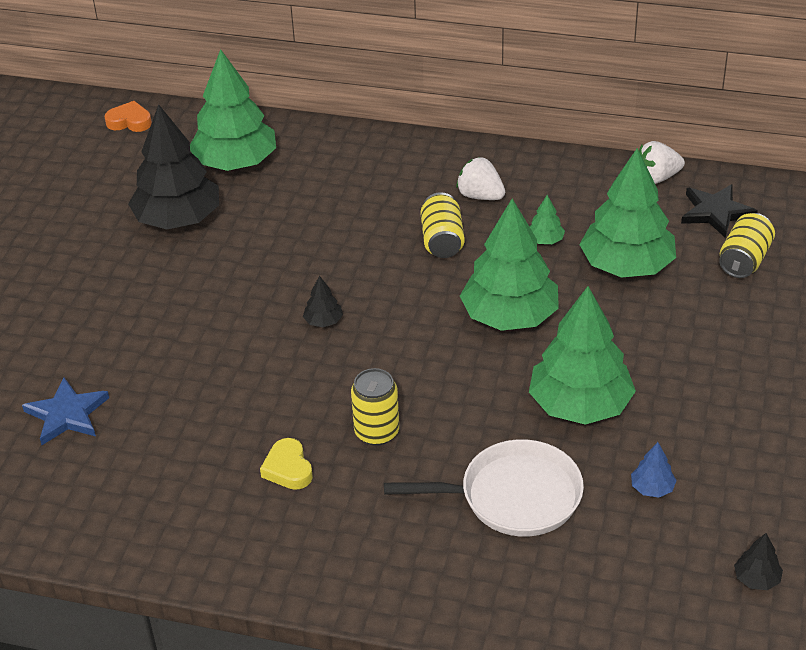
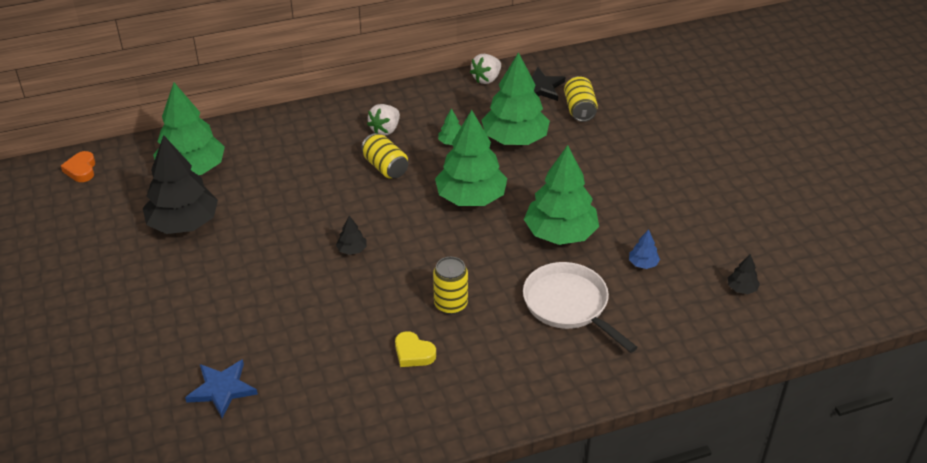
camera: 35 degrees left, 0 degrees up
orange heart [105,101,152,132] -> orange heart turned 75 degrees counterclockwise [61,151,95,182]
white pan [384,439,584,537] -> white pan turned 90 degrees counterclockwise [523,262,638,353]
white strawberry [456,157,505,200] -> white strawberry turned 60 degrees counterclockwise [367,104,400,136]

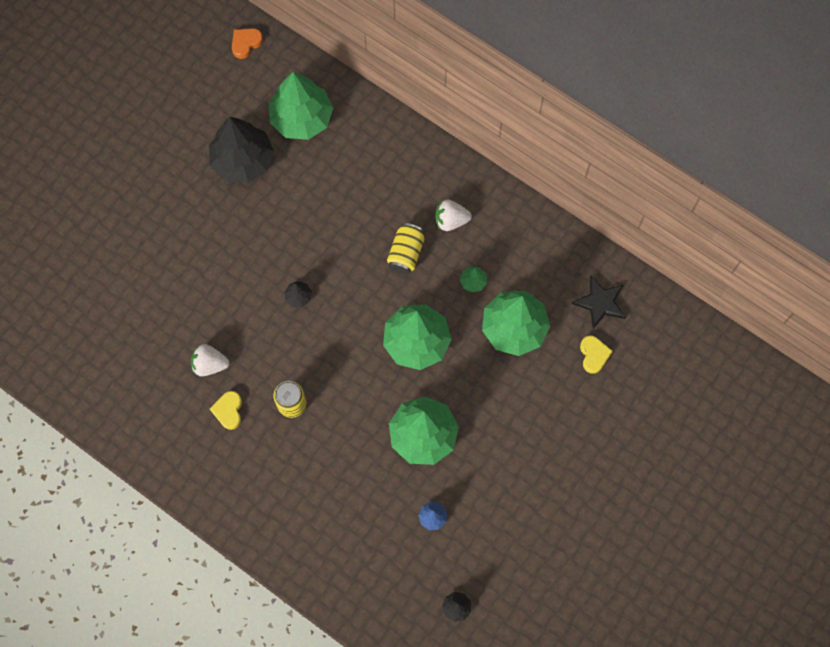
camera: 55 degrees right, 30 degrees up
blue star [185,359,258,418] -> none
white strawberry [470,54,501,84] -> white strawberry moved to [191,344,229,376]
white pan [523,262,638,353] -> none
yellow can [564,76,598,122] -> yellow heart [580,335,613,374]

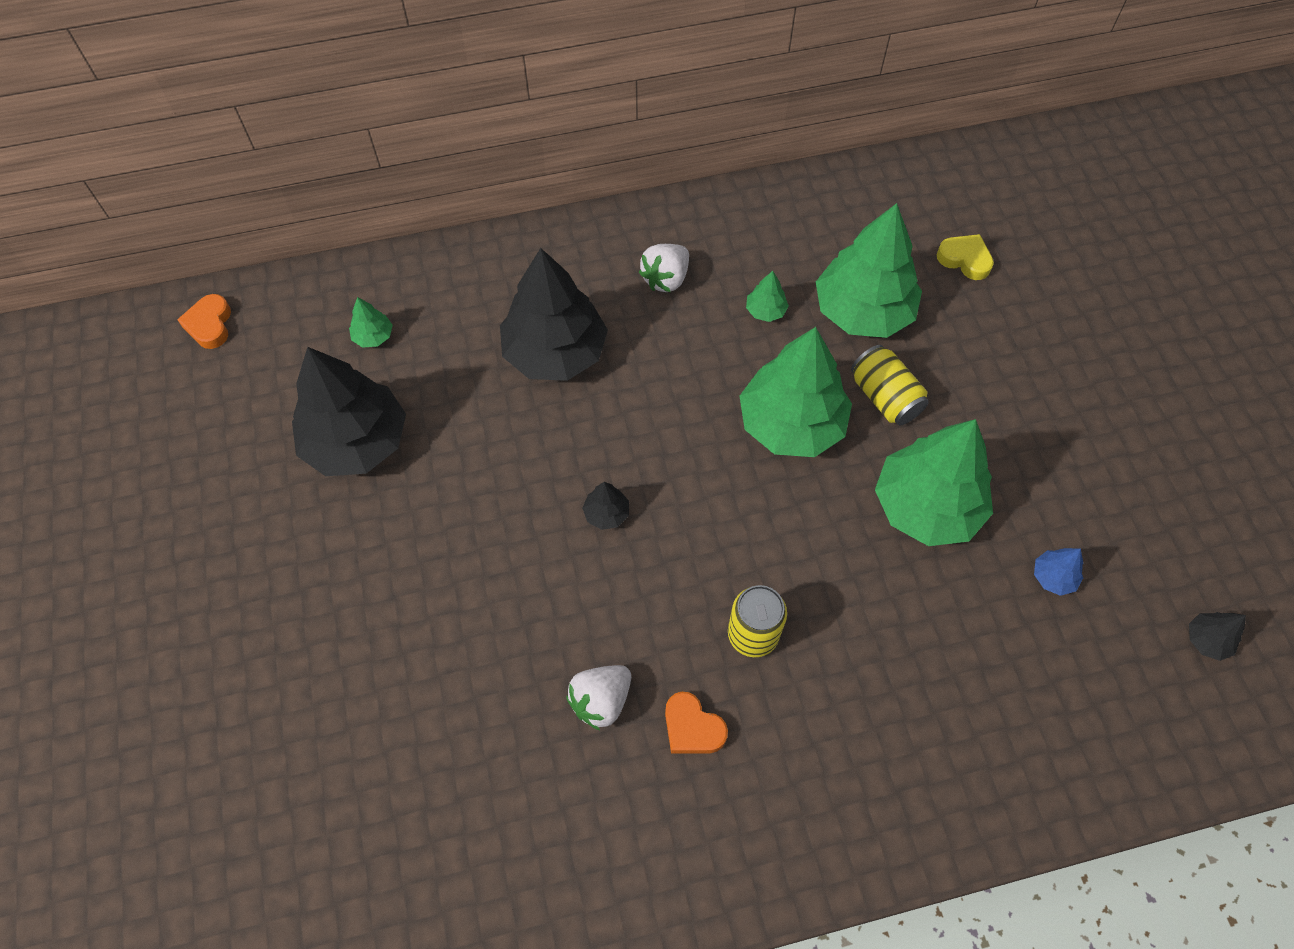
camera: 50 degrees left, 10 degrees down
yellow heart [210,391,242,430] -> orange heart [665,692,728,753]
green tree [269,72,333,140] -> green tree [349,297,393,348], size x0.41
yellow can [387,223,424,274] -> yellow can moved to [851,345,929,425]
black star [571,275,626,329] -> none
none -> black tree [500,248,608,381]

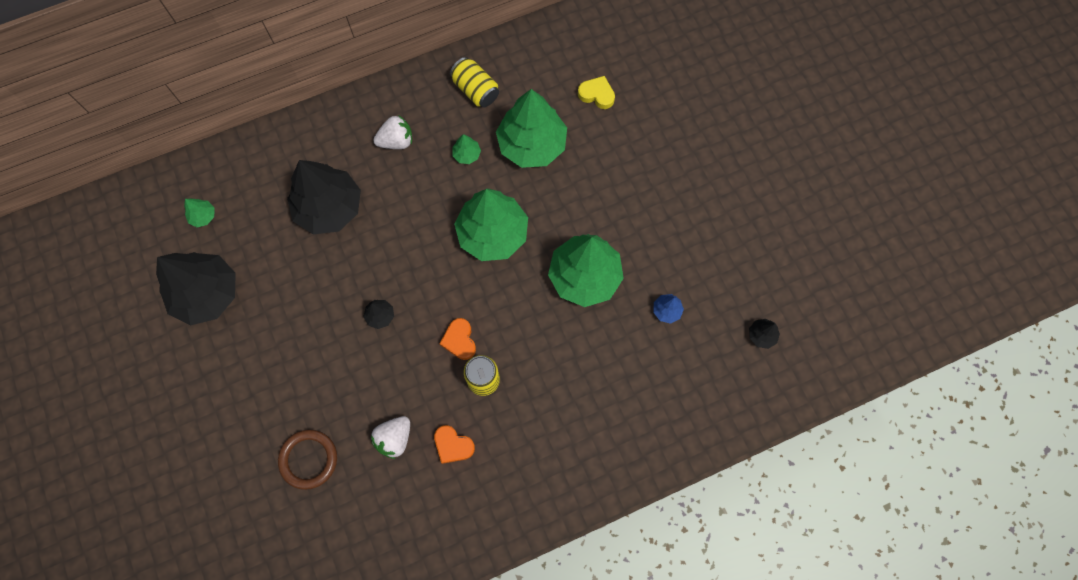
camera: 10 degrees left, 10 degrees up
orange heart [177,294,231,349] -> orange heart moved to [439,318,476,360]
white strawberry [639,244,689,292] -> white strawberry turned 135 degrees counterclockwise [373,115,412,149]
yellow can [851,345,929,425] -> yellow can moved to [450,57,499,107]
none -> brown ring [278,430,337,490]

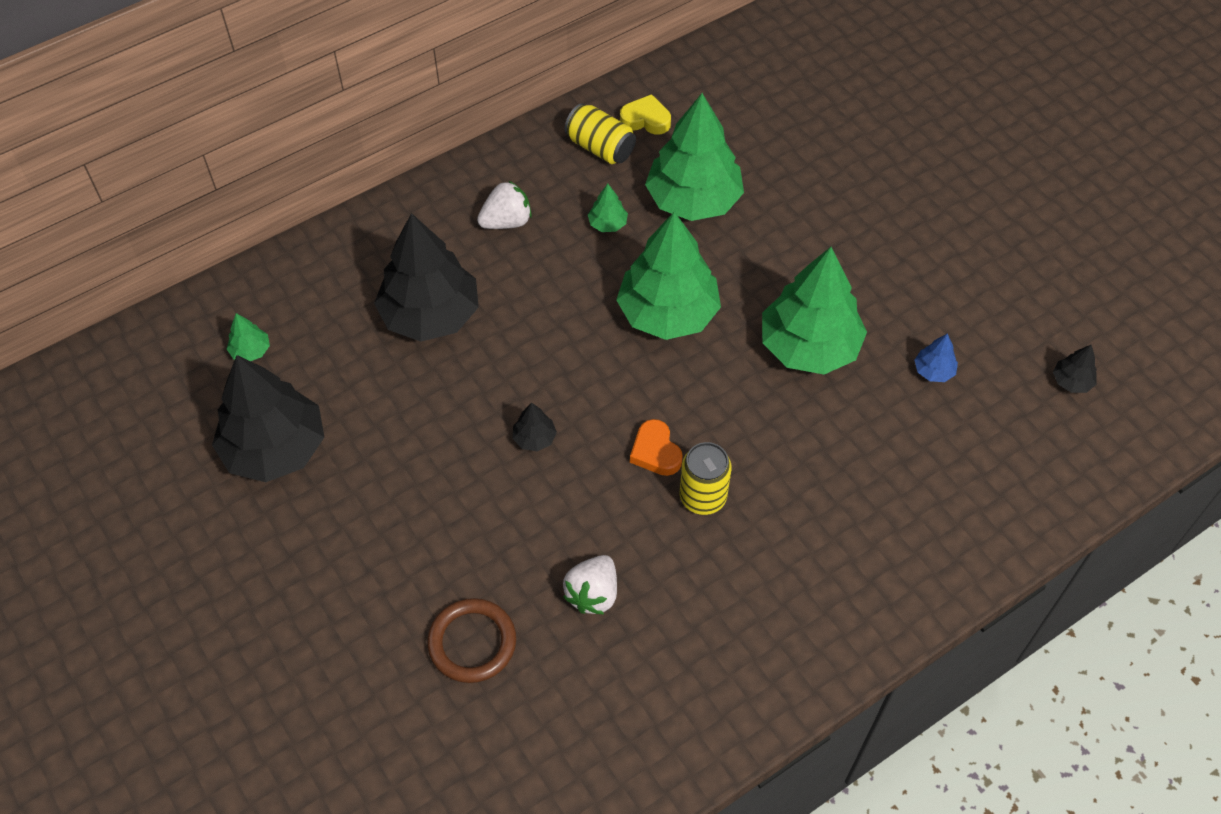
camera: 10 degrees left, 15 degrees down
orange heart [434,425,475,464] -> none
yellow heart [578,76,615,109] -> yellow heart moved to [620,94,671,135]

